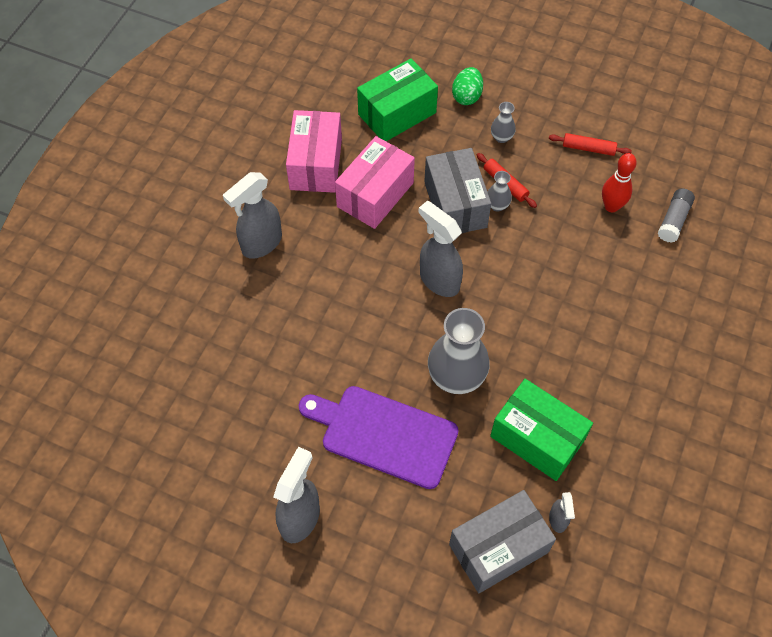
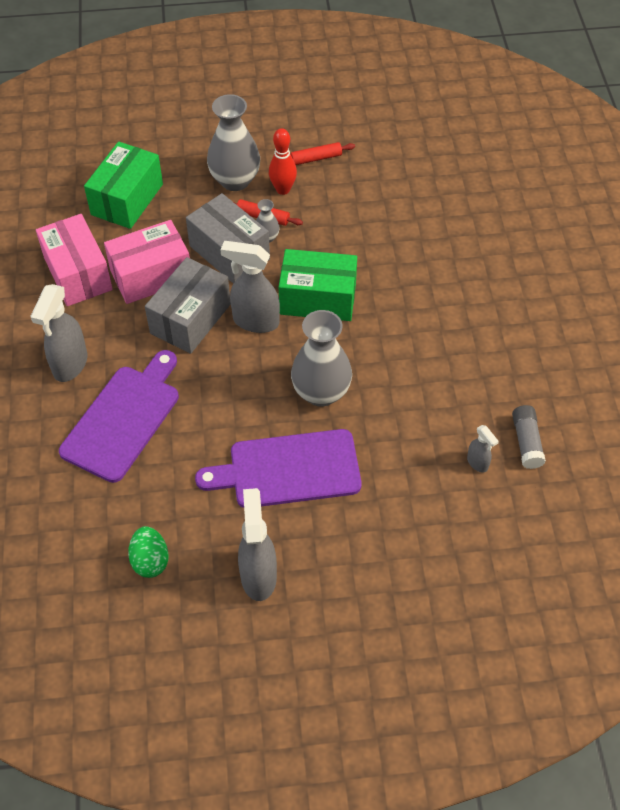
camera: 30 degrees left, 5 degrees down
pink box [335,136,415,229] -> pink box turned 60 degrees clockwise [104,220,190,304]
grey box [449,490,556,593] -> grey box moved to [145,257,231,354]
green egg [452,67,483,105] -> green egg moved to [128,526,169,578]
green box [490,379,593,481] -> green box moved to [279,249,357,321]
grey vase [491,102,516,143] -> grey vase [207,94,260,191], size x2.14
red bowling pin [602,153,637,212] -> red bowling pin moved to [269,128,297,195]
grey glue stick [658,188,695,243] -> grey glue stick moved to [512,405,546,469]
none -> purple cutting board [59,350,179,483]

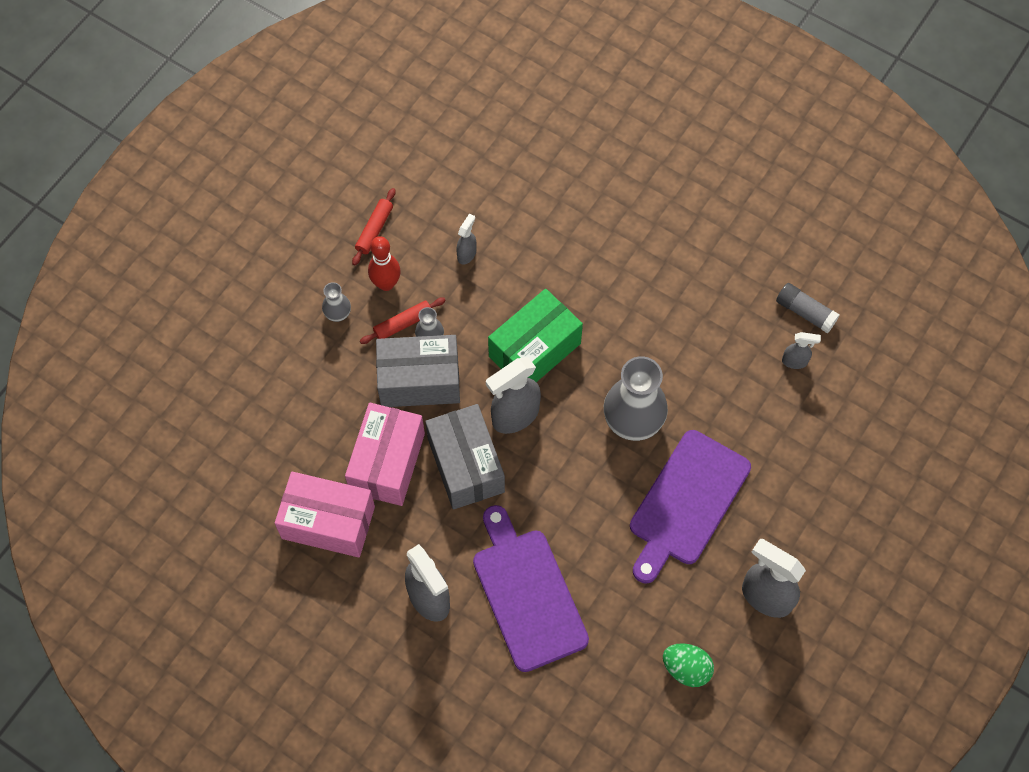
camera: 50 degrees left, 10 degrees up
green box [84,141,163,229] -> none
grey vase [207,94,260,191] -> grey vase [322,282,351,322], size x0.47
none -> grey spray bottle [456,213,476,264]

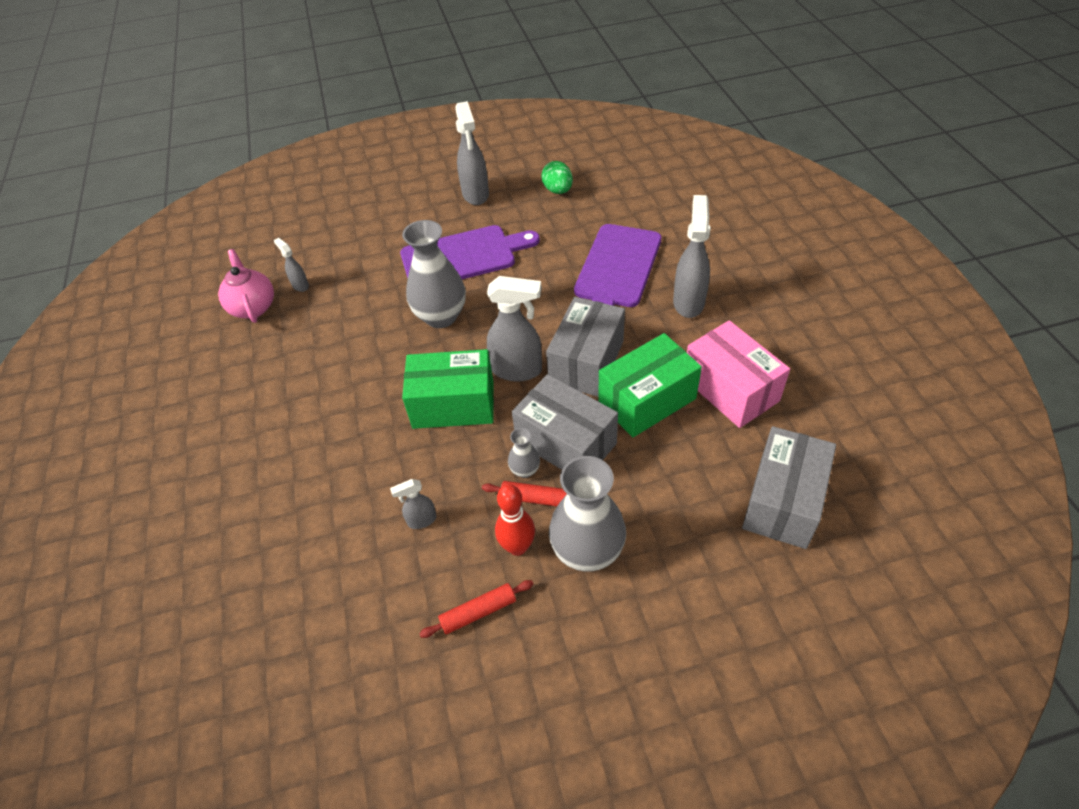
camera: 135 degrees left, 15 degrees down
grey vase [322,282,351,322] -> grey vase [549,456,626,572], size x2.14
pink box [345,402,425,506] -> green box [598,333,702,438]
grey glue stick [776,283,840,334] -> pink teapot [218,249,274,323]
none -> grey box [742,426,836,549]

